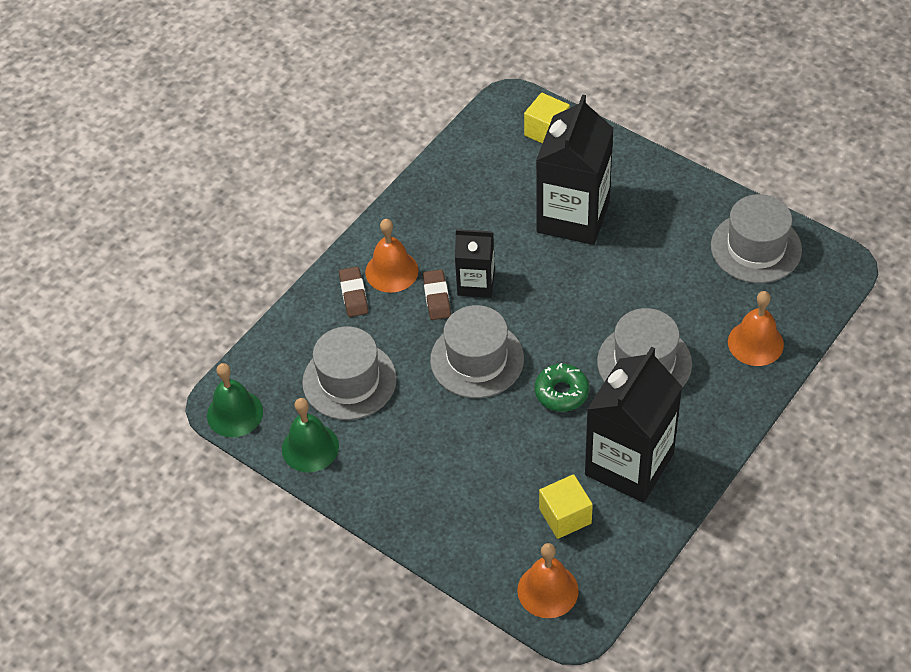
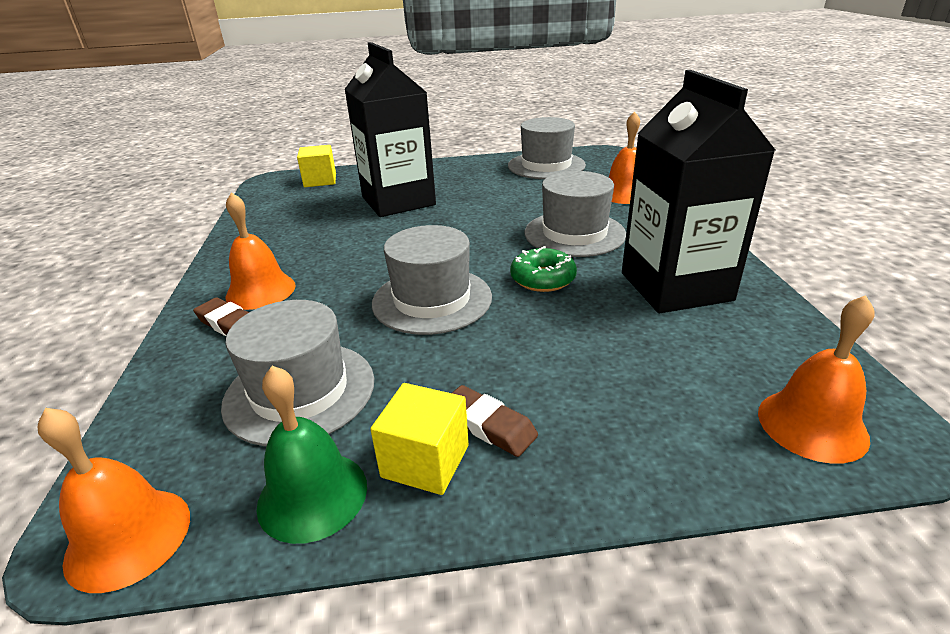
camera: 45 degrees left, 20 degrees down
green bell [207,363,263,437] -> orange bell [37,408,190,593]
brown eraser [423,270,451,320] -> brown eraser moved to [452,385,538,457]
black carton [455,229,495,298] -> none
yellow cube [539,474,593,539] -> yellow cube moved to [370,383,469,495]

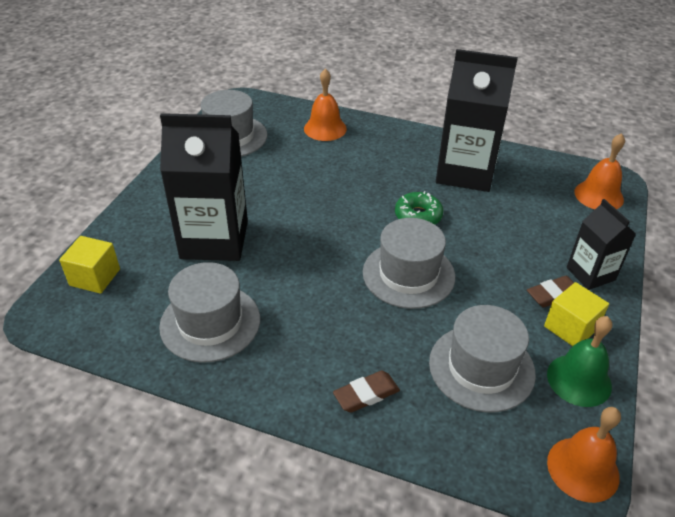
camera: 65 degrees left, 10 degrees up
orange bell [225,192,295,310] -> none
grey hat [524,171,626,257] -> grey hat moved to [159,262,260,363]
none -> black carton [567,199,636,290]

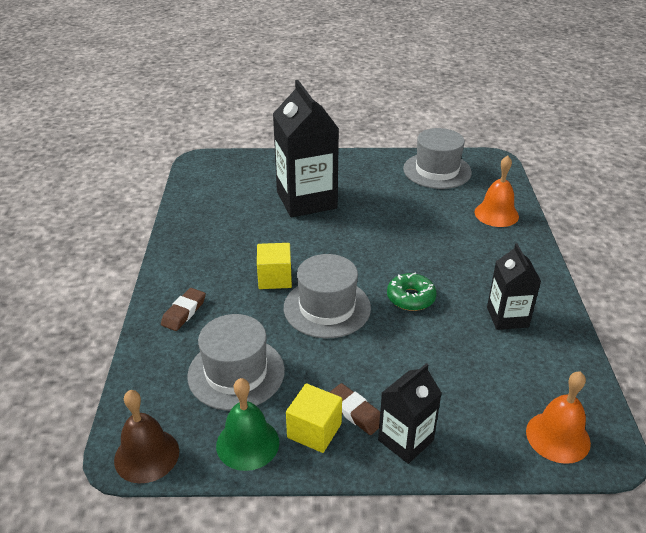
camera: 70 degrees right, 5 degrees down
yellow cube [59,236,120,294] -> yellow cube moved to [257,243,292,289]
grey hat [159,262,260,363] -> none
brown eraser [333,371,400,412] -> brown eraser turned 75 degrees clockwise [161,288,206,331]
black carton [436,49,518,192] -> black carton [487,243,541,330], size x0.56
orange bell [547,407,621,503] -> brown bell [114,390,179,483]

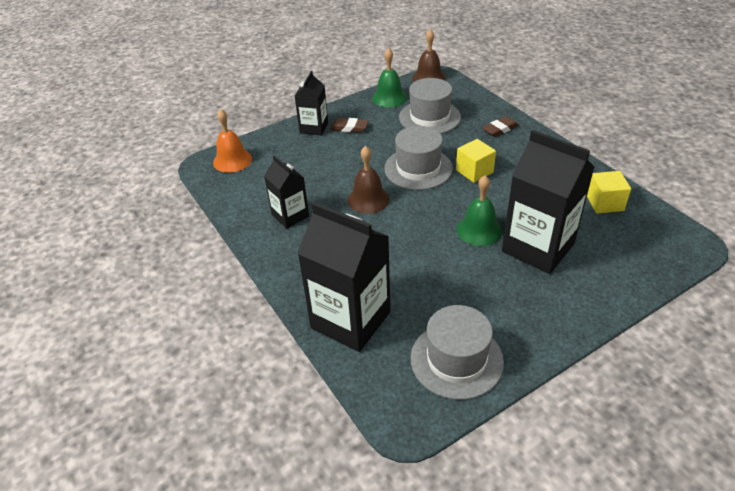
camera: 150 degrees right, 5 degrees up
brown eraser [161,288,206,331] -> brown eraser turned 60 degrees clockwise [482,116,519,137]
yellow cube [286,383,342,453] -> yellow cube moved to [587,171,631,214]
green donut [387,272,437,311] -> brown bell [347,146,390,214]
orange bell [475,155,519,227] -> black carton [297,202,390,352]
none -> green bell [456,175,502,246]

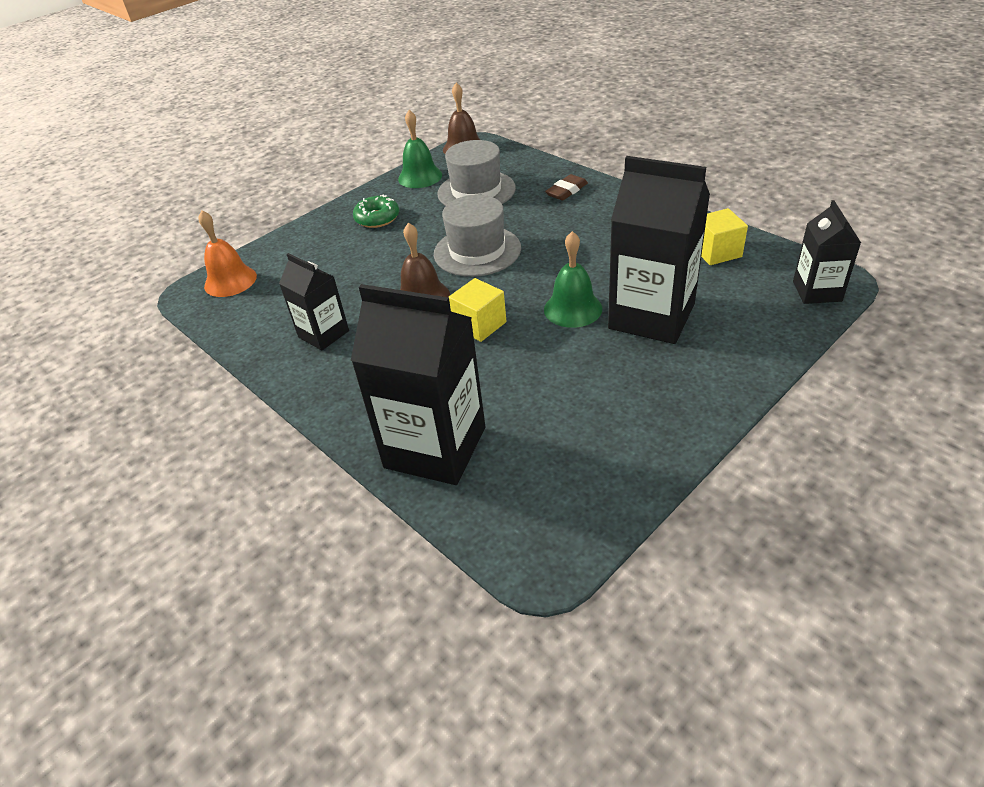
camera: 10 degrees left, 0 degrees up
black carton [295,71,328,135] -> black carton moved to [793,200,861,304]
brown eraser [330,118,369,133] -> green donut [353,195,399,228]
grey hat [411,305,504,400] -> none
yellow cube [456,139,496,183] -> yellow cube moved to [448,278,506,342]

